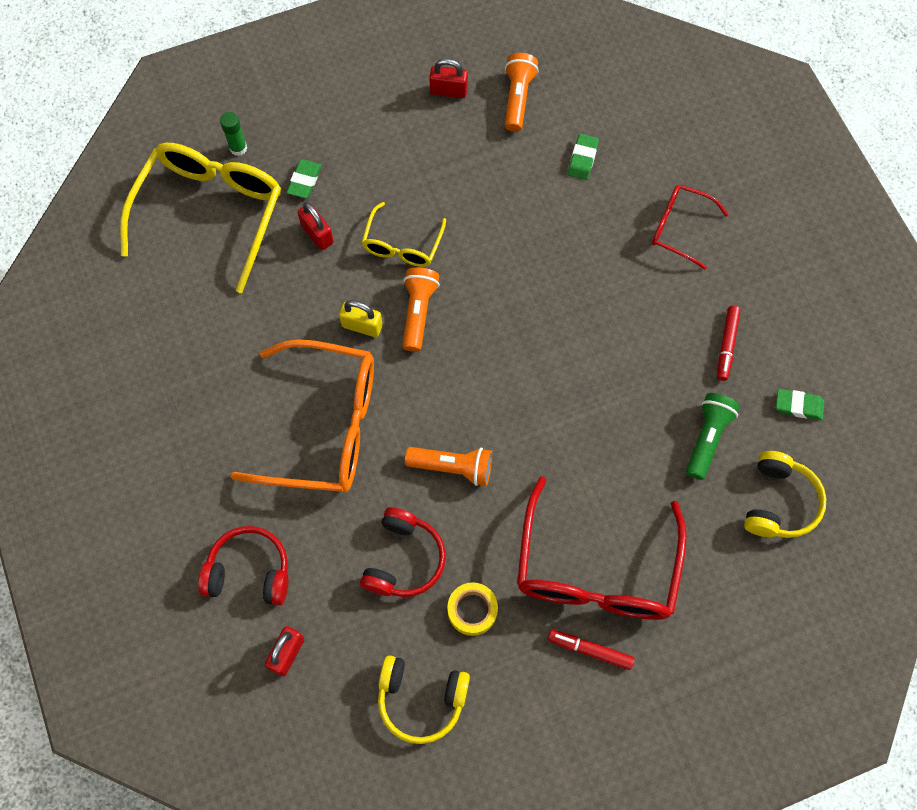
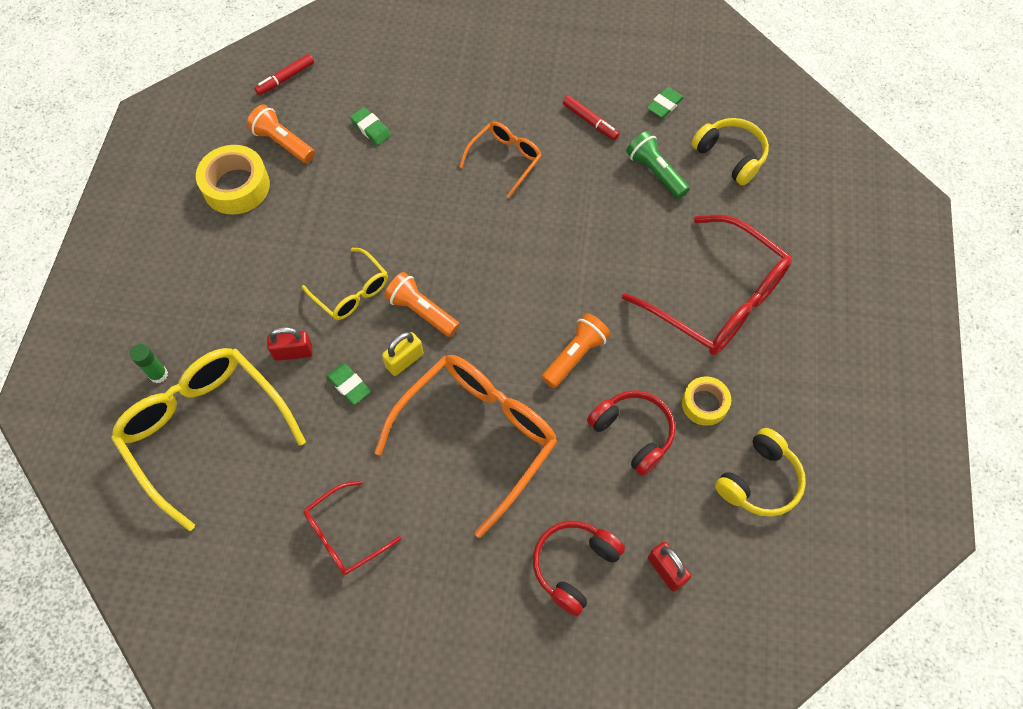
camera: 60 degrees left, 5 degrees down
green eraser [287,159,322,198] -> green eraser moved to [326,363,371,405]
red padlock [429,59,468,98] -> yellow tape [196,145,270,214]
red marker [548,630,634,670] -> red marker moved to [254,54,314,95]
red glasses [652,185,729,270] -> red glasses moved to [303,481,401,575]
none -> orange glasses [459,121,542,198]

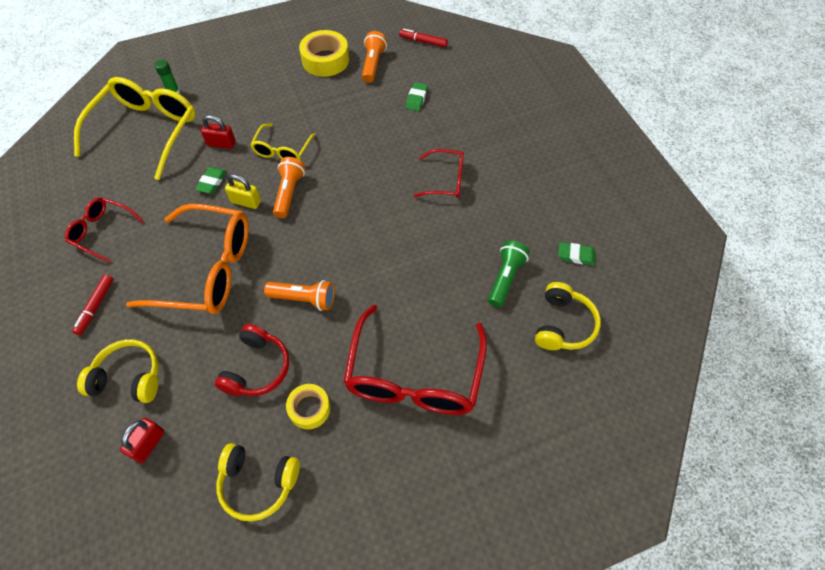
camera: 60 degrees right, 5 degrees down
red padlock [267,327,312,361] -> red padlock turned 45 degrees counterclockwise [201,115,236,149]
orange glasses [459,121,542,198] -> red glasses [413,149,464,198]
red headphones [533,521,625,616] -> yellow headphones [77,339,159,403]
red marker [563,95,620,140] -> red marker moved to [72,275,114,335]

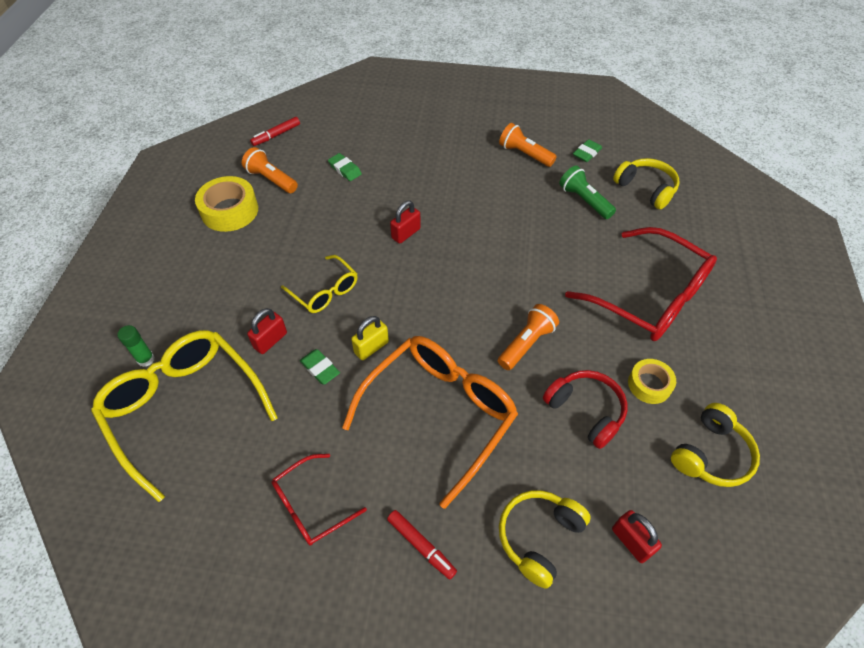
camera: 60 degrees left, 5 degrees down
orange flashlight [273,157,305,218] -> orange flashlight moved to [499,123,557,167]
red glasses [413,149,464,198] -> none
none -> red padlock [390,201,421,244]

